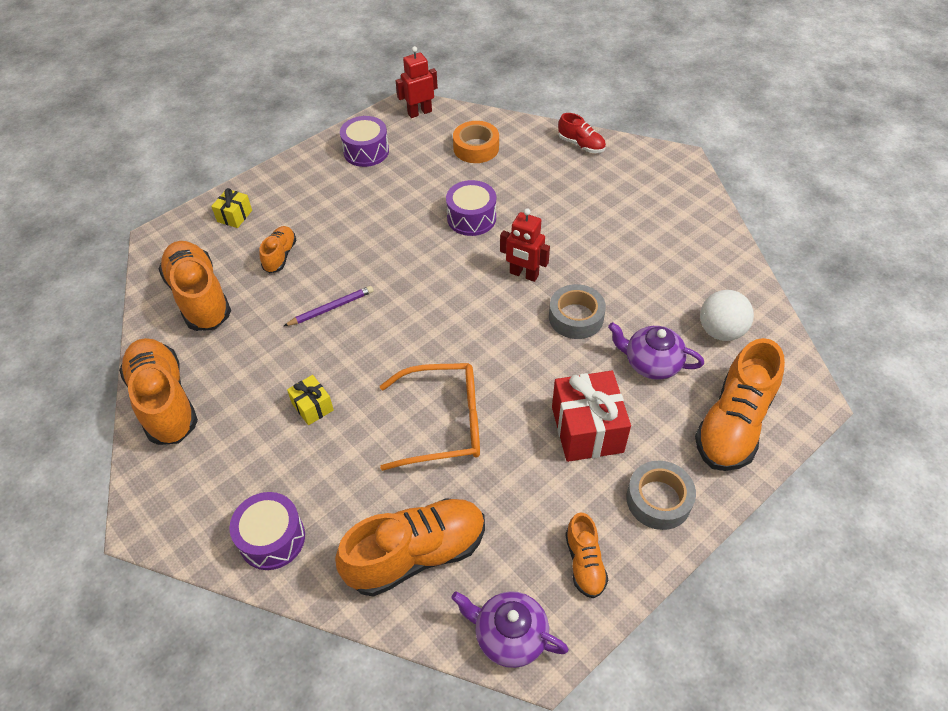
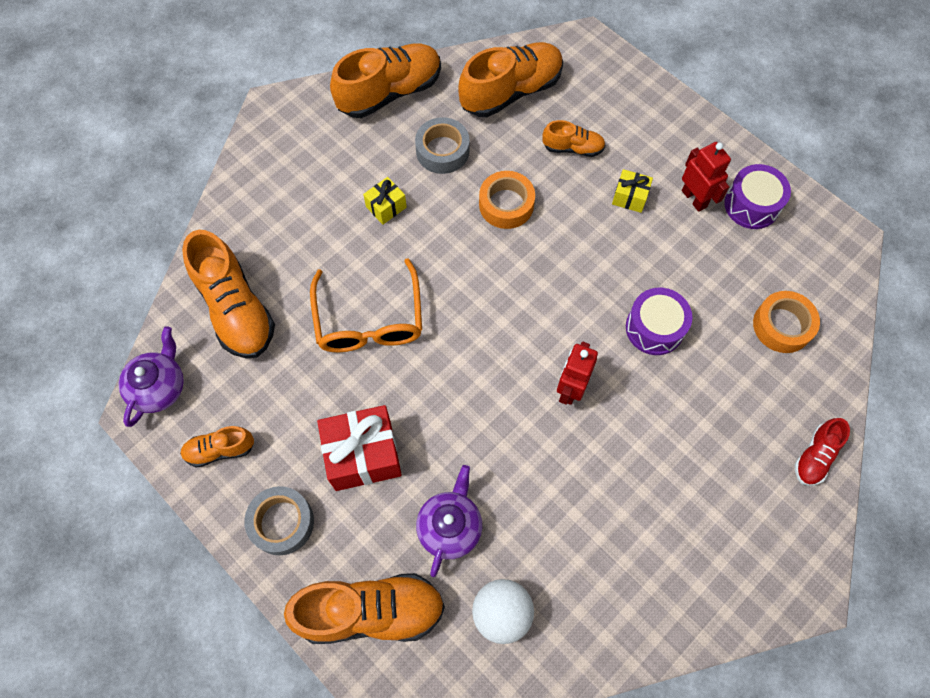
camera: 85 degrees right, 15 degrees up
yellow gift [211,188,252,228] -> yellow gift moved to [612,169,653,213]
purple drum [229,492,305,570] -> none
purple pencil [284,286,374,326] -> orange tape [479,171,535,229]
red robot [396,46,438,118] -> red robot moved to [682,142,731,212]
grey tape [549,284,606,339] -> grey tape moved to [415,117,470,174]
orange shoe [695,338,785,471] -> orange shoe turned 150 degrees clockwise [284,573,445,644]

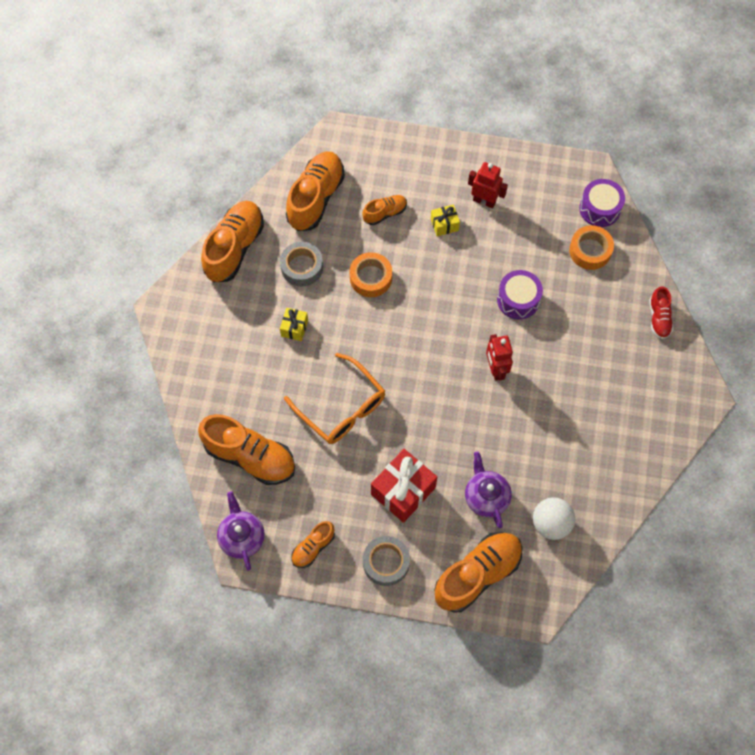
camera: 35 degrees left, 0 degrees up
purple drum [724,164,791,229] -> purple drum moved to [579,179,625,227]

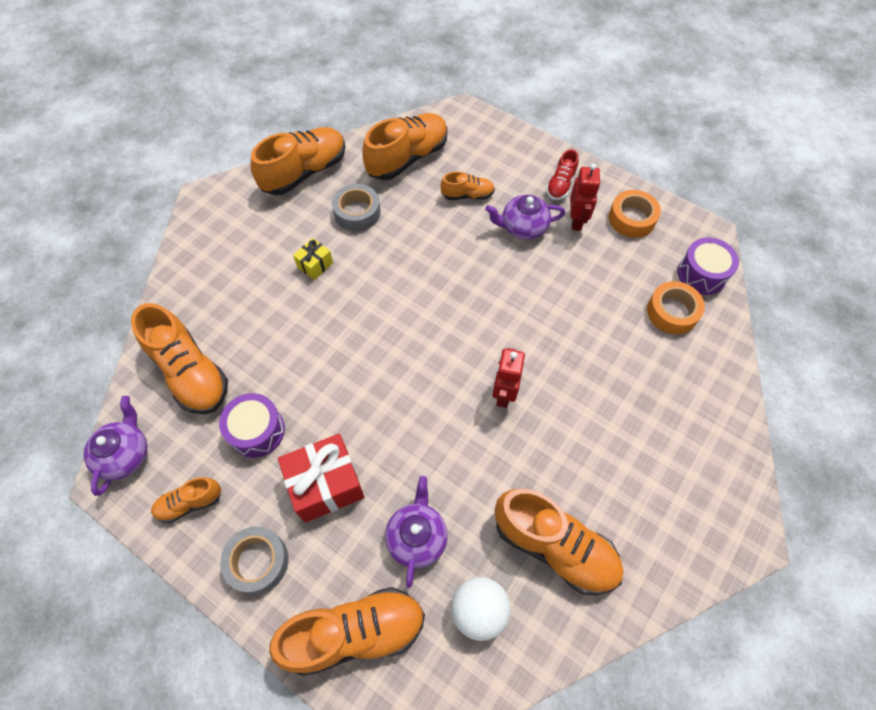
camera: 25 degrees right, 5 degrees down
orange glasses [284,353,385,444] -> none
orange tape [349,252,392,297] -> orange tape moved to [609,190,661,238]
yellow gift [431,205,460,236] -> purple teapot [485,195,565,240]
red robot [468,162,508,208] -> red robot turned 45 degrees clockwise [570,164,600,231]
purple drum [497,270,543,319] -> purple drum moved to [219,393,285,458]
red shoe [649,286,673,339] -> red shoe moved to [546,149,579,200]
none -> orange shoe [495,489,623,596]

